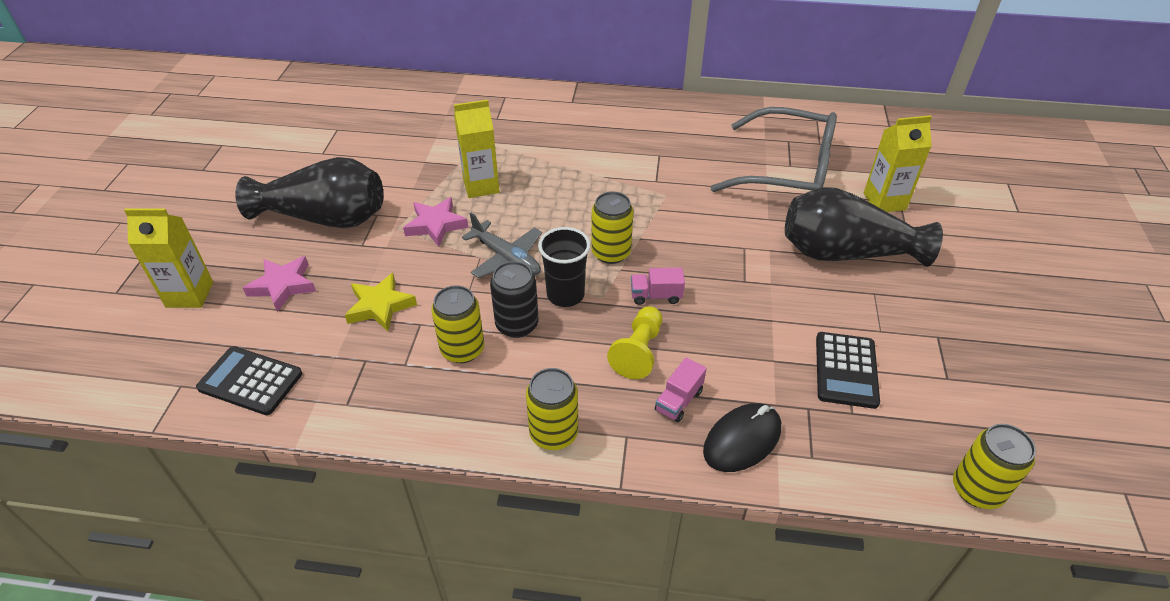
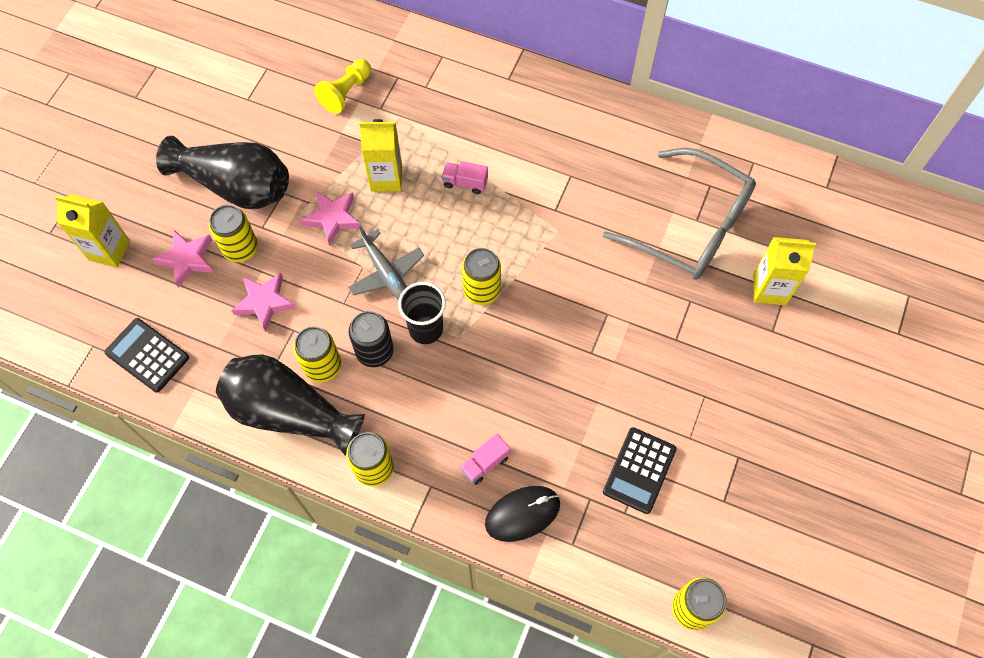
camera: 15 degrees right, 20 degrees up
yellow star [345,273,417,332] -> pink star [231,273,296,332]
yellow pawn [607,306,662,379] -> yellow pawn moved to [314,59,371,114]
pink truck [631,268,685,305] -> pink truck moved to [442,161,488,194]
black vase [785,187,943,267] -> black vase moved to [216,354,365,456]
none -> yellow can [209,205,258,262]

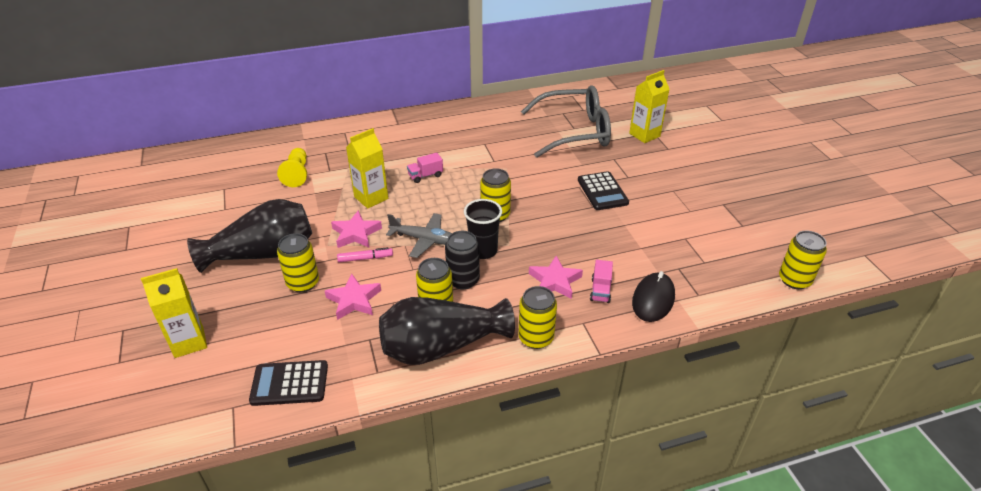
camera: 40 degrees left, 25 degrees down
pink star [152,230,214,288] -> pink star moved to [529,256,583,299]
black calculator [603,427,677,514] -> black calculator moved to [578,171,629,210]
none -> pink marker [337,247,393,262]

